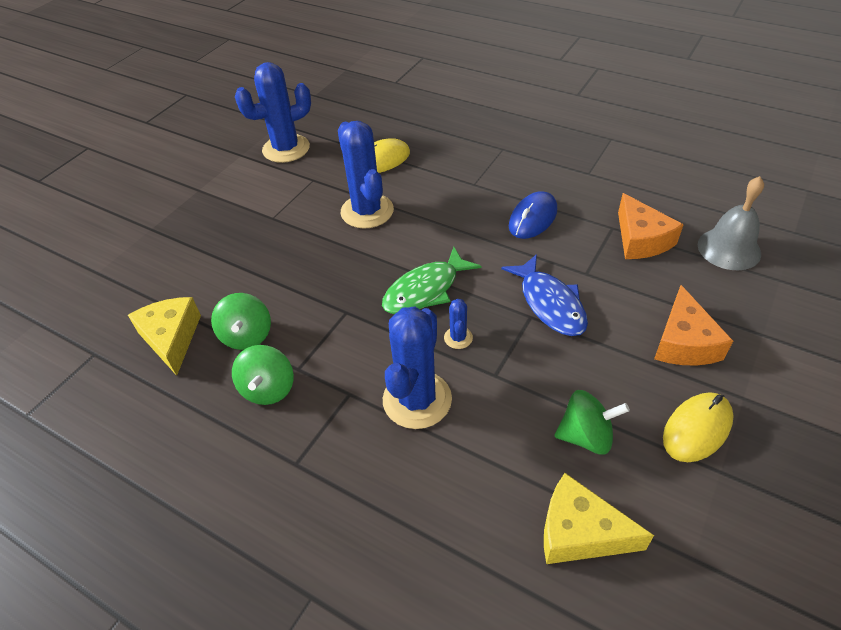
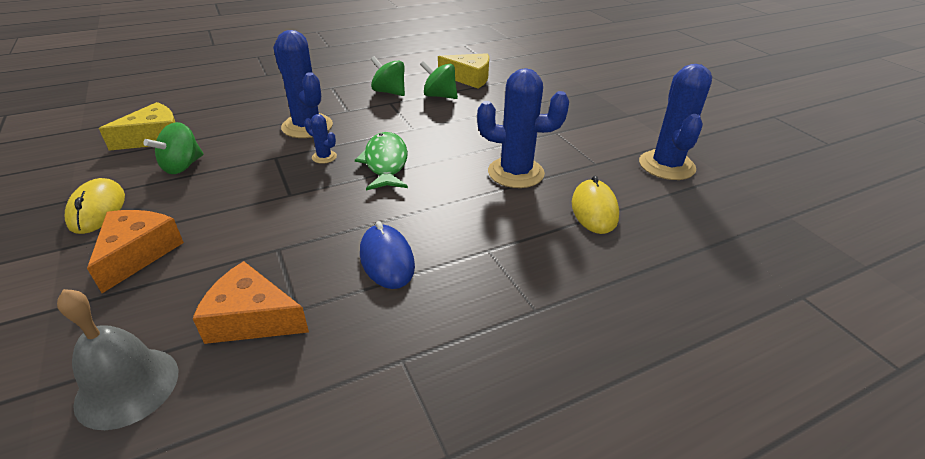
camera: 120 degrees right, 10 degrees down
blue fish [501,254,588,336] -> none
orange cheese [654,285,733,365] -> orange cheese turned 60 degrees clockwise [87,210,184,293]

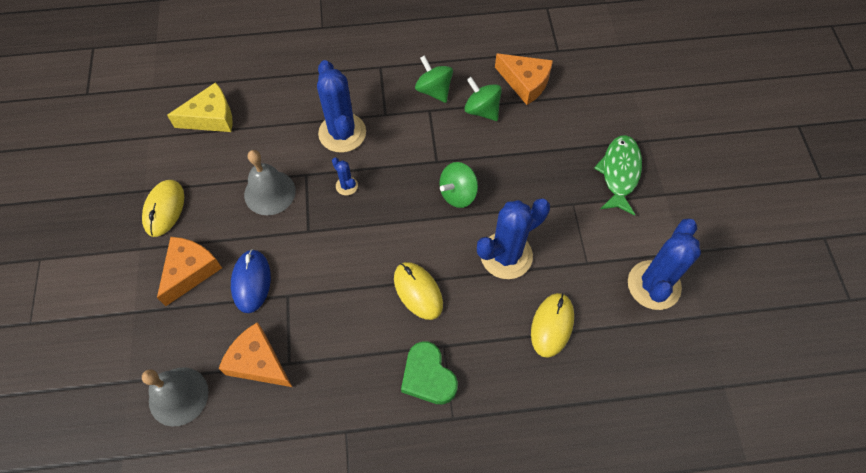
camera: 20 degrees right, 25 degrees up
green spinning top [143,122,203,174] -> green spinning top moved to [439,162,478,208]
green fish [355,132,408,191] -> green fish moved to [594,135,642,216]
blue mouse [360,221,415,289] -> blue mouse moved to [231,249,271,313]
yellow cheese [438,53,489,88] -> orange cheese [495,53,553,105]
blue cactus [477,68,569,188] -> blue cactus turned 60 degrees counterclockwise [477,198,550,279]
none -> grey bell [244,150,296,215]
none -> yellow mouse [394,262,443,320]
none -> green heart [401,341,458,404]

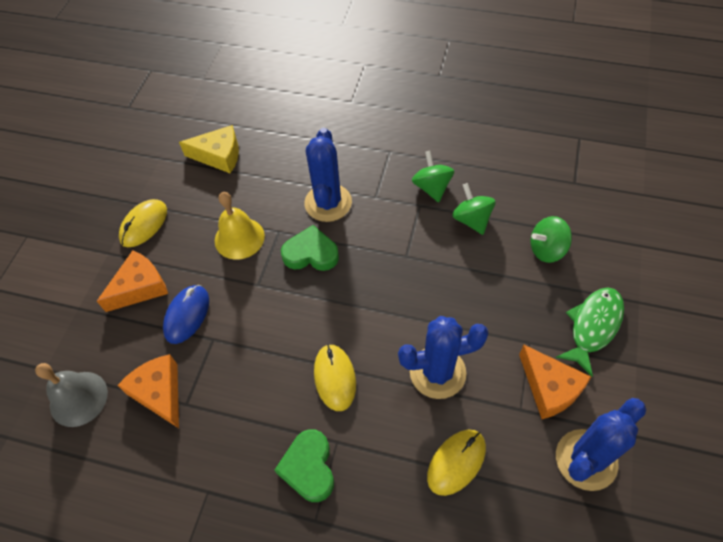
camera: 25 degrees right, 5 degrees down
grey bell [244,150,296,215] -> yellow bell [215,192,265,260]
blue cactus [332,157,358,195] -> green heart [281,225,339,271]
green spinning top [439,162,478,208] -> green spinning top moved to [531,216,572,263]
orange cheese [495,53,553,105] -> orange cheese moved to [519,345,591,419]

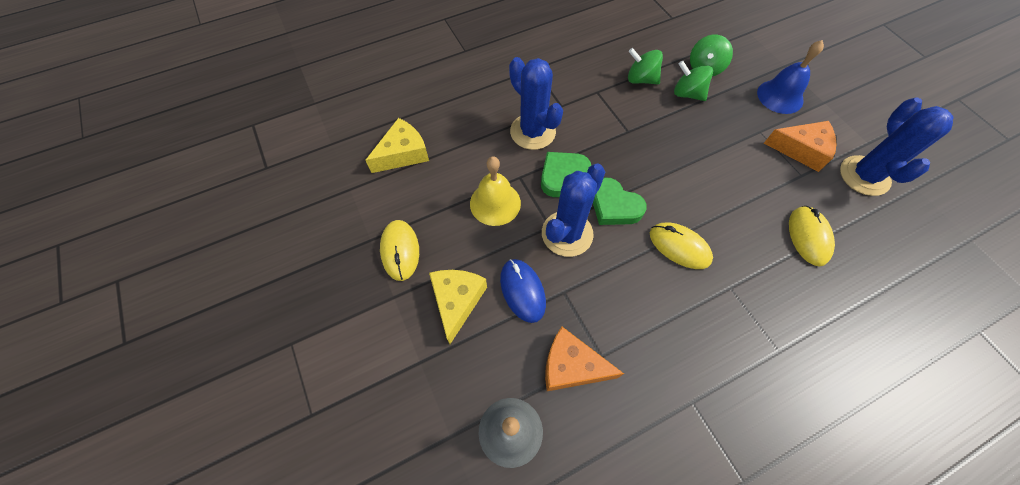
camera: 45 degrees left, 5 degrees up
orange cheese [97,250,168,312] -> yellow cheese [429,270,487,344]
green heart [274,429,334,502] -> green heart moved to [593,178,647,225]
blue cactus [398,316,489,399] -> blue cactus moved to [542,164,605,257]
green spinning top [412,151,454,203] -> green spinning top moved to [674,61,713,101]
green fish [556,287,624,377] -> blue bell [757,40,824,114]

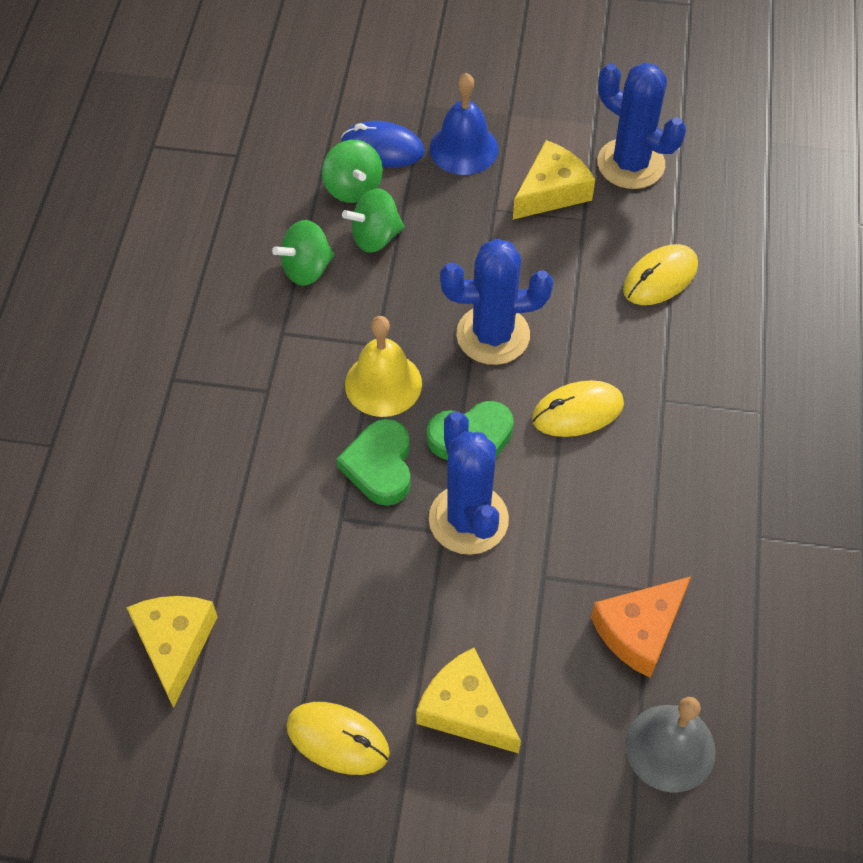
camera: 55 degrees left, 5 degrees down
yellow bell [470,157,521,226] -> yellow bell moved to [345,316,422,417]
blue mouse [500,259,546,323] -> blue mouse moved to [341,121,424,167]
blue cactus [509,57,563,150] -> blue cactus moved to [440,239,553,365]
orange cheese [764,121,837,172] -> yellow cheese [513,140,595,220]
yellow mouse [789,206,835,267] -> yellow mouse turned 75 degrees counterclockwise [623,244,698,305]

